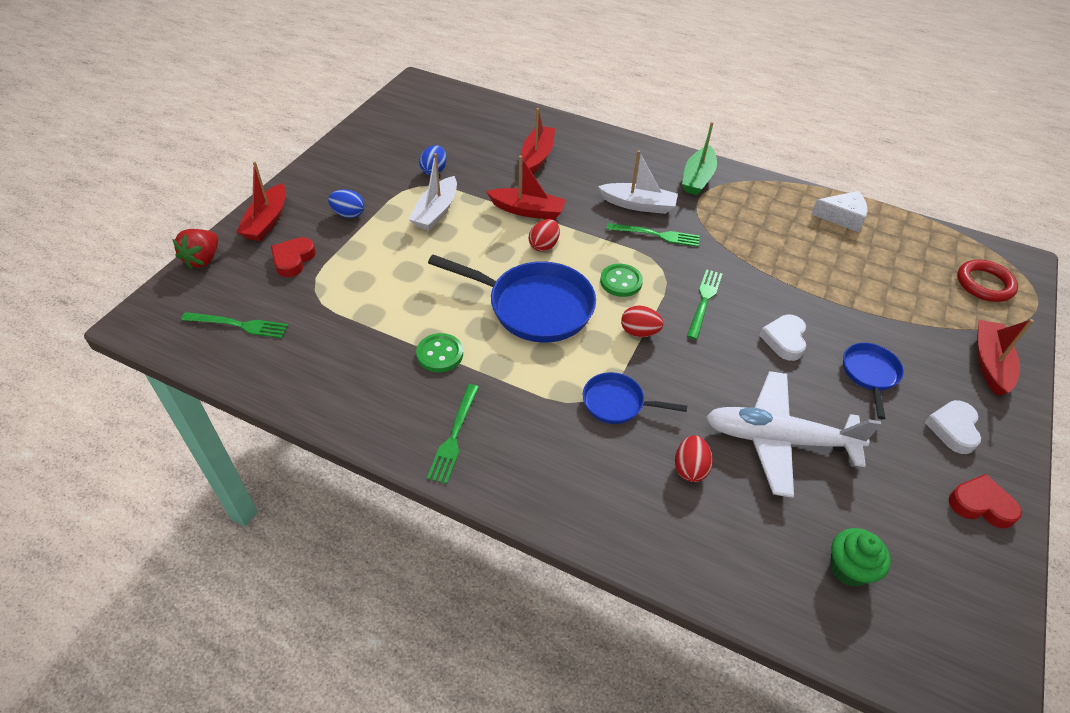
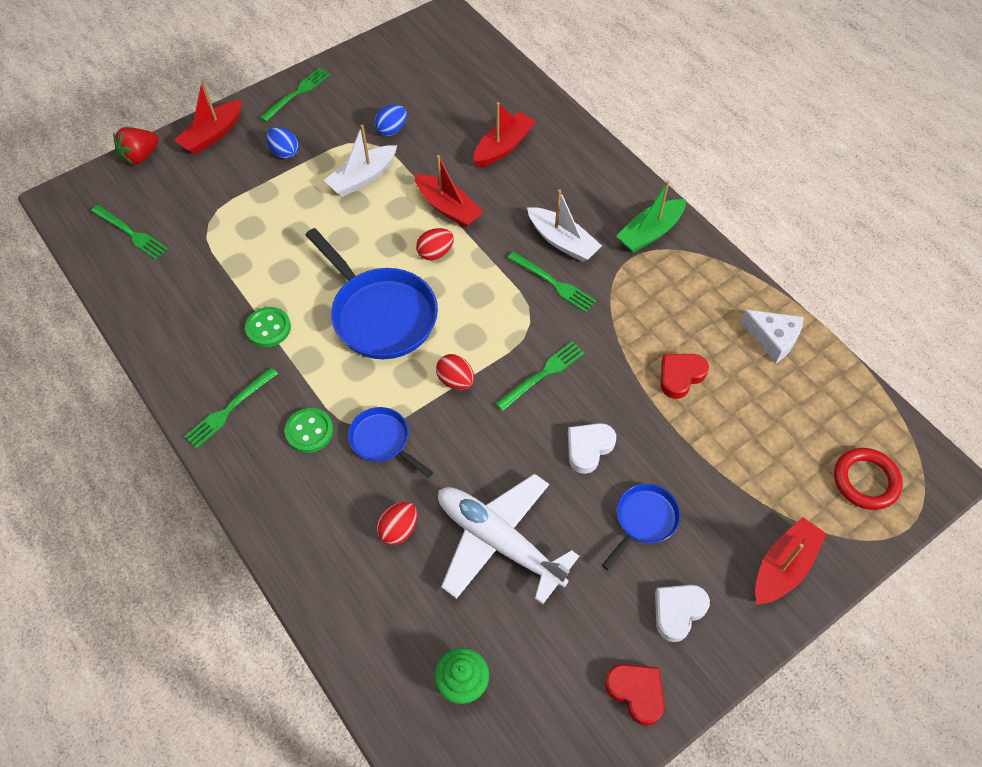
camera: 30 degrees right, 10 degrees up
red heart [271,237,316,277] -> red heart moved to [661,354,709,399]
green button [600,264,643,297] -> green button moved to [285,408,333,453]
none -> green fork [260,68,330,122]

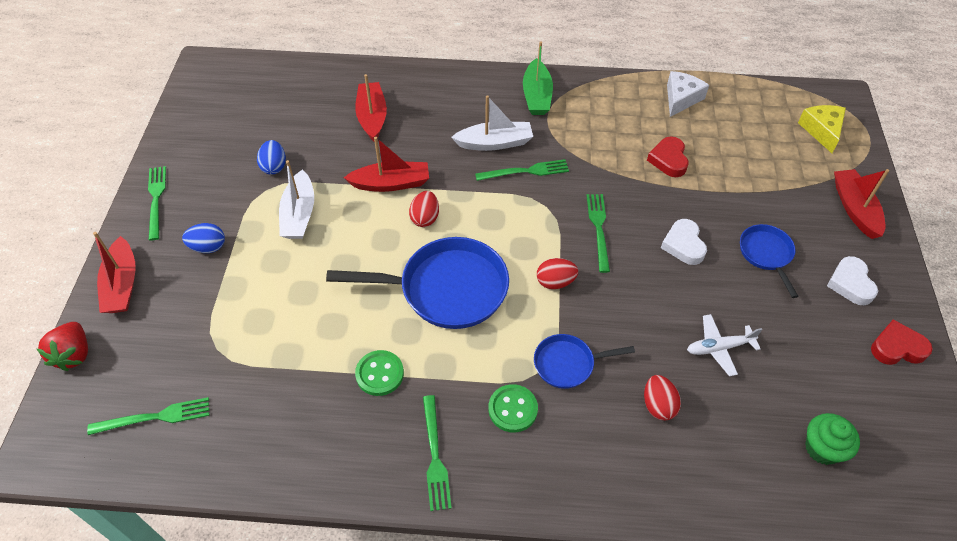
camera: 50 degrees left, 5 degrees down
white plane [438,474,579,604] -> white plane [687,314,762,376], size x0.51
white cheese [740,310,803,363] -> white cheese turned 45 degrees counterclockwise [667,71,709,117]
red ring [834,448,903,510] -> yellow cheese [798,105,846,153]

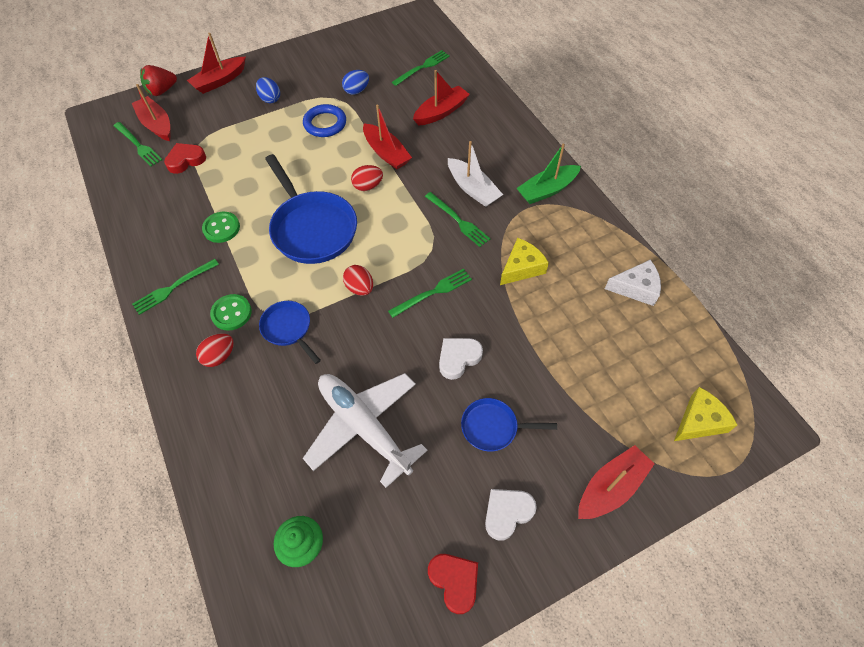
camera: 60 degrees right, 5 degrees up
green fork [148,166,166,241] -> green fork moved to [392,50,450,86]
white boat [279,160,314,239] -> blue ring [303,104,346,137]
red egg [644,375,681,420] -> red egg moved to [196,333,234,367]
red heart [647,136,689,177] -> red heart moved to [164,143,206,174]
white plane [687,314,762,376] -> white plane [303,373,427,488], size x1.98
blue pan [740,224,798,298] -> blue pan turned 135 degrees counterclockwise [461,398,557,452]
none -> red boat [132,84,171,141]
none -> yellow cheese [500,238,549,285]

